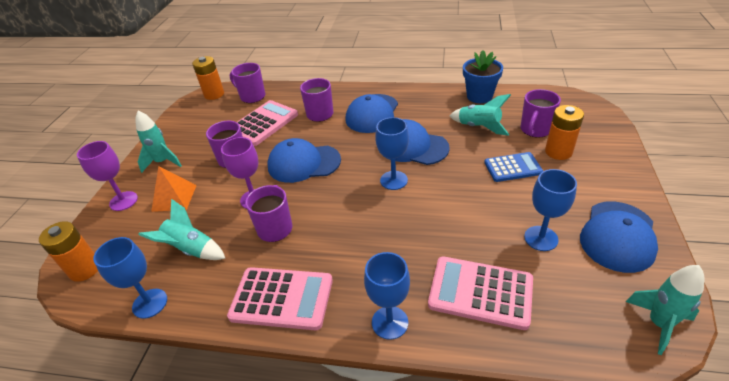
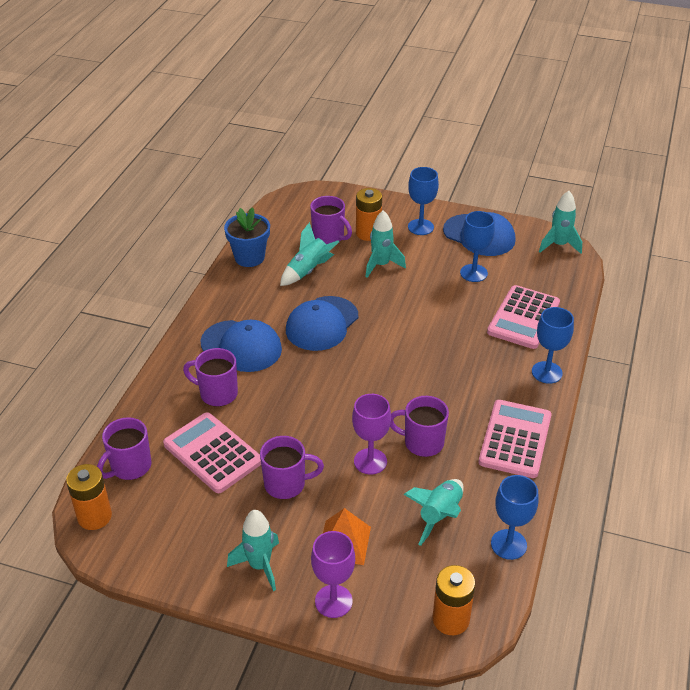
camera: 85 degrees left, 0 degrees up
blue cap [268,138,341,183] -> none
blue goblet [375,117,409,190] -> blue goblet moved to [408,167,439,235]
blue calculator [484,152,543,182] -> turquoise rocket [365,210,406,278]

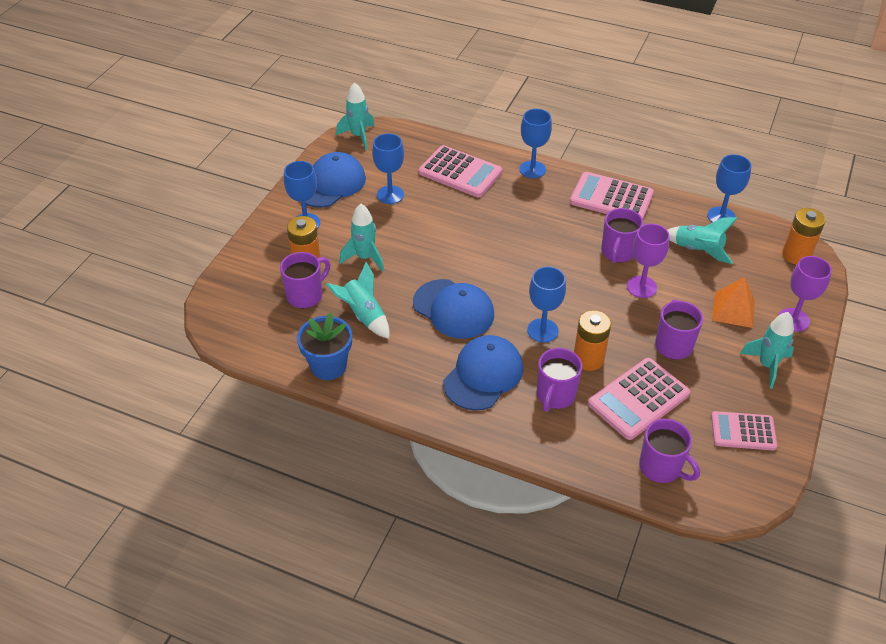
camera: 85 degrees left, 5 degrees up
orange battery [66,464,112,530] -> orange battery moved to [574,310,611,371]
none -> blue goblet [527,266,566,343]
none -> pink calculator [711,411,777,450]

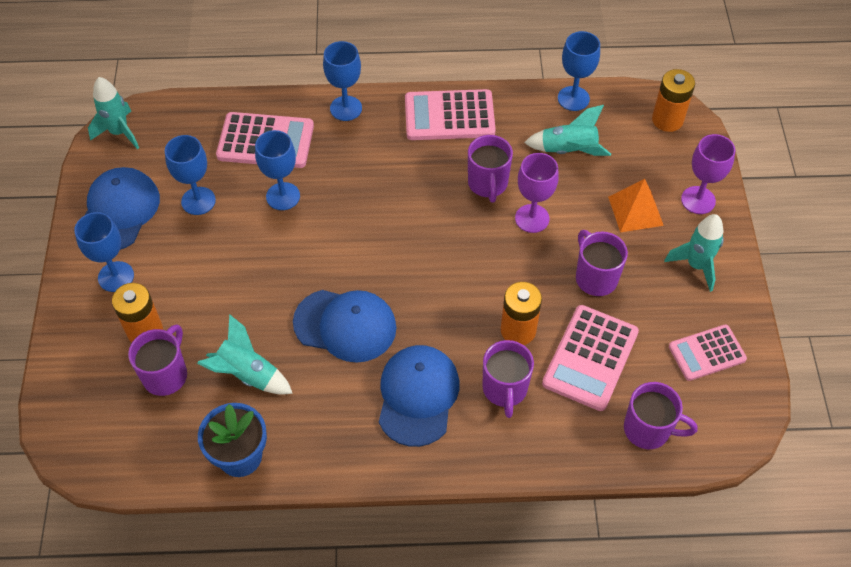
camera: 25 degrees left, 10 degrees up
turquoise rocket [339,204,384,272] -> none
blue goblet [527,266,566,343] -> blue goblet moved to [255,130,300,210]

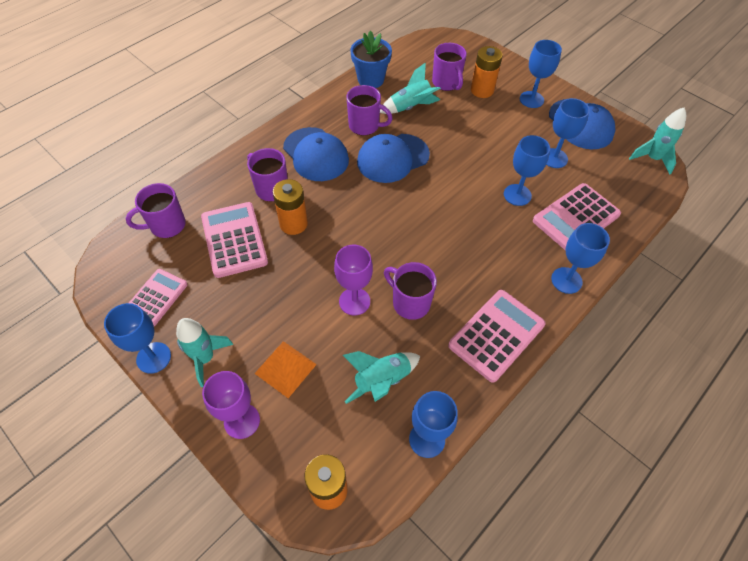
camera: 135 degrees right, 0 degrees up
purple mug [576,230,628,296] -> purple mug moved to [346,85,393,135]
none -> blue goblet [104,303,171,374]

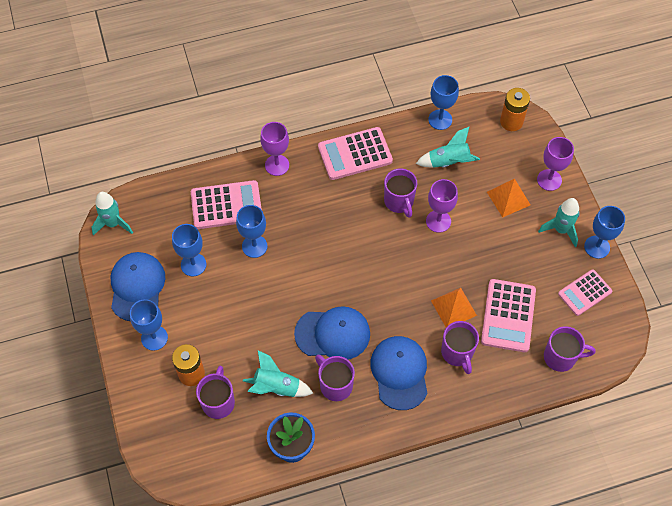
camera: 150 degrees left, 5 degrees up
orange battery [273,179,308,235] -> orange pyramid [431,288,477,327]
blue goblet [551,223,610,294] -> purple goblet [260,122,289,176]

